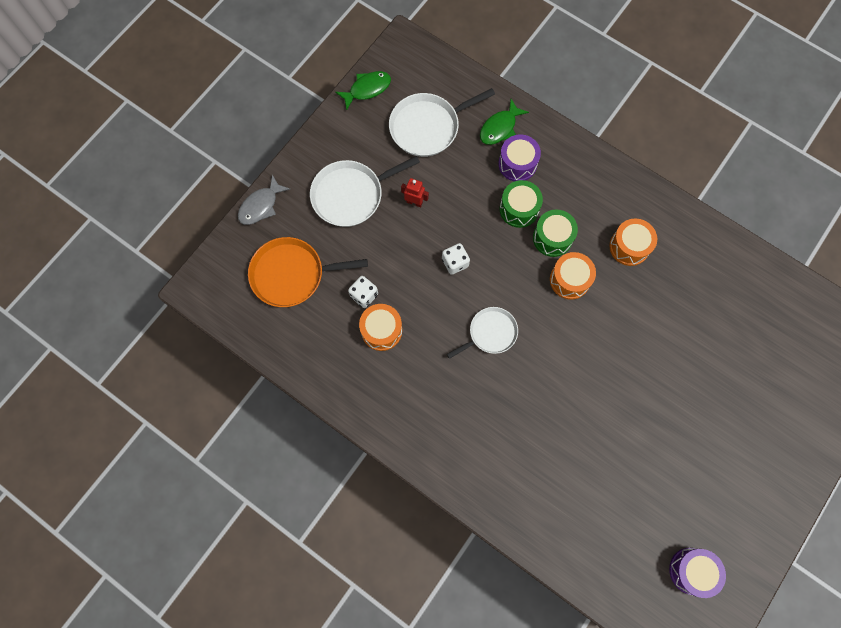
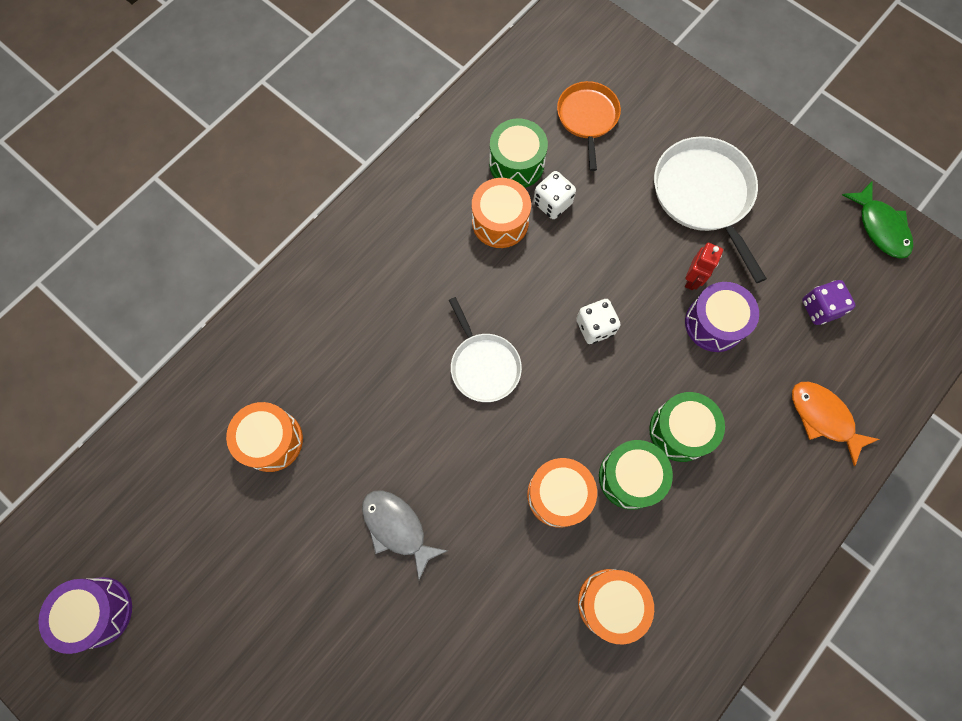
camera: 95 degrees right, 0 degrees up
grey fish [238,175,290,225] -> grey fish moved to [362,490,448,580]
orange pan [248,237,368,307] -> orange pan [557,81,621,171], size x0.64
white pan [389,88,495,157] -> purple dice [802,280,856,325]
green fish [480,99,529,145] -> orange fish [792,382,880,466]
purple drum [498,135,541,181] -> purple drum moved to [685,282,759,352]
none -> orange drum [226,402,303,472]
none -> green drum [489,118,548,188]

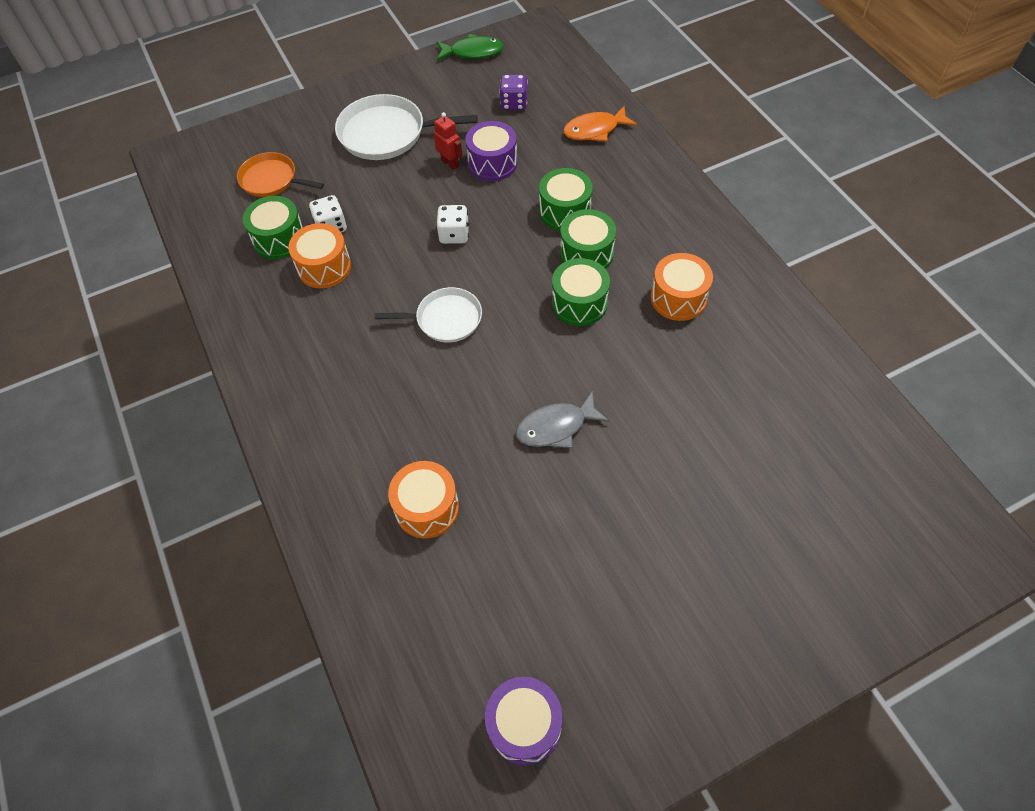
camera: 65 degrees left, 15 degrees down
orange drum [527,458,597,528] -> green drum [552,258,610,326]

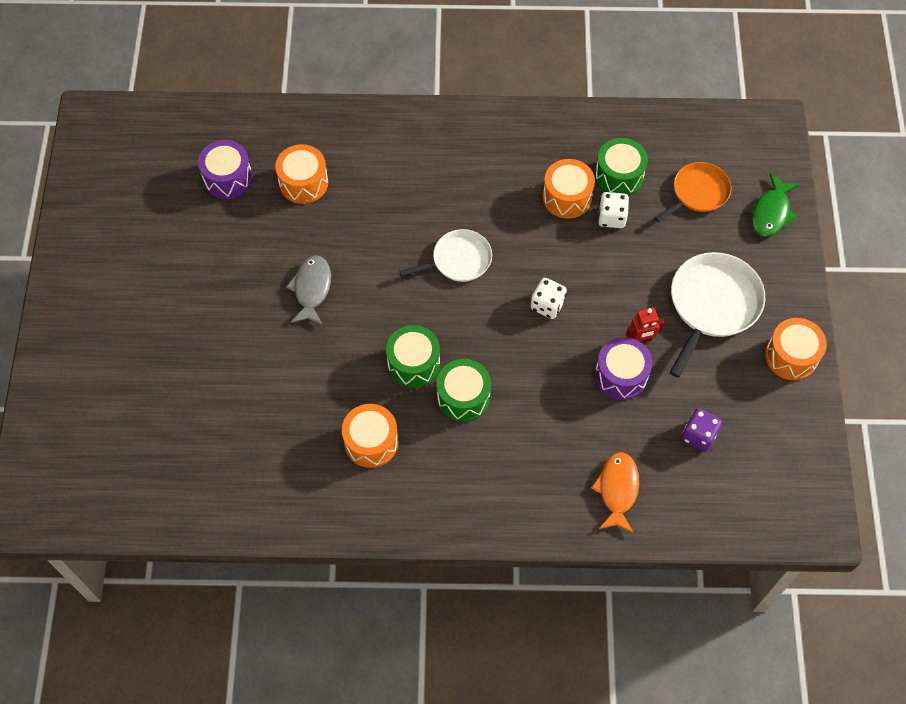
camera: 115 degrees right, 5 degrees up
white pan [375,287,482,342] -> white pan turned 135 degrees counterclockwise [399,229,492,282]
green fish [436,34,504,61] -> green fish moved to [751,173,799,237]
purple drum [485,677,562,765] -> purple drum moved to [198,140,253,199]
green drum [539,168,593,231] -> none
none -> orange drum [765,318,827,380]

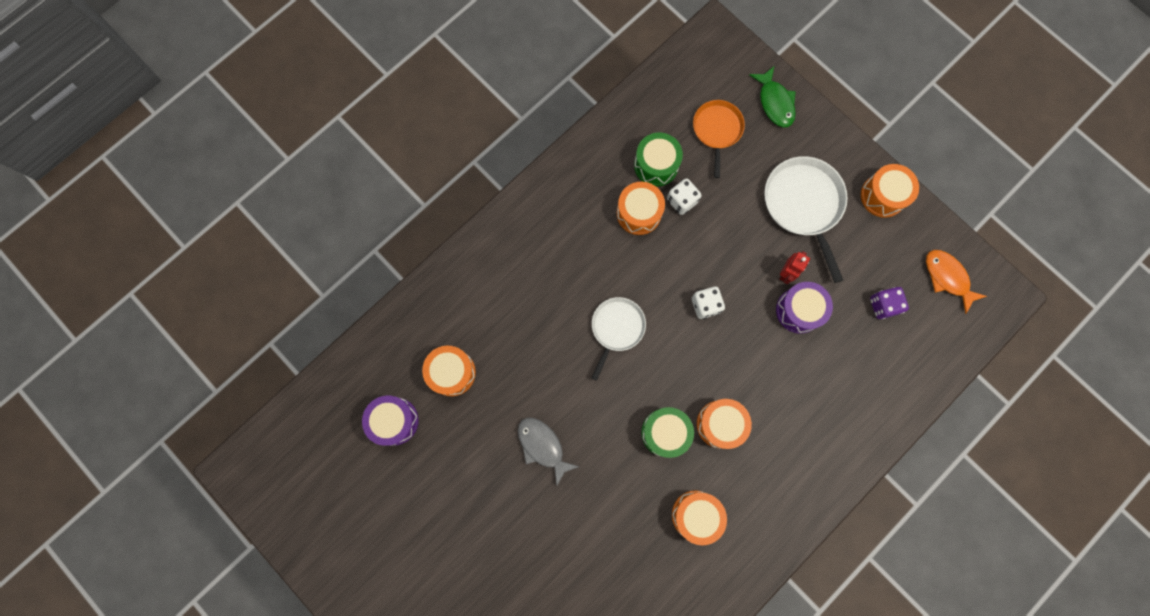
camera: 45 degrees left, 15 degrees up
green drum [437,359,491,422] -> orange drum [697,399,752,449]
orange fish [591,452,639,533] -> orange fish moved to [926,250,987,314]

